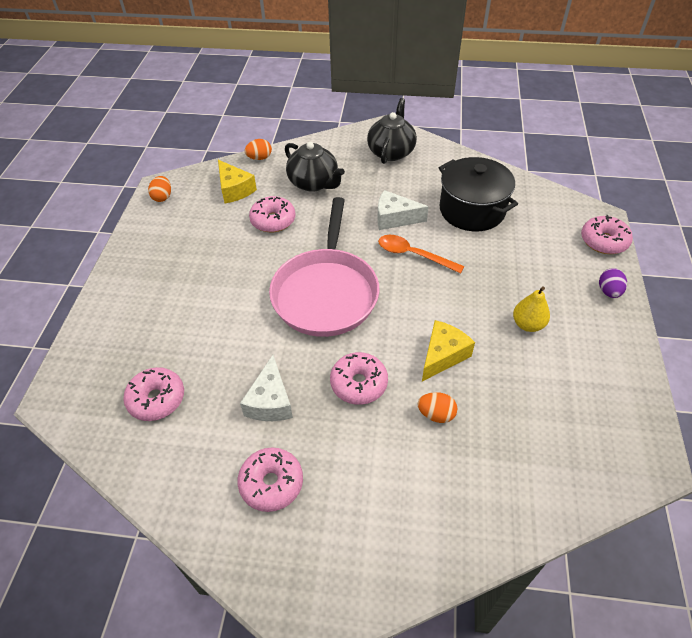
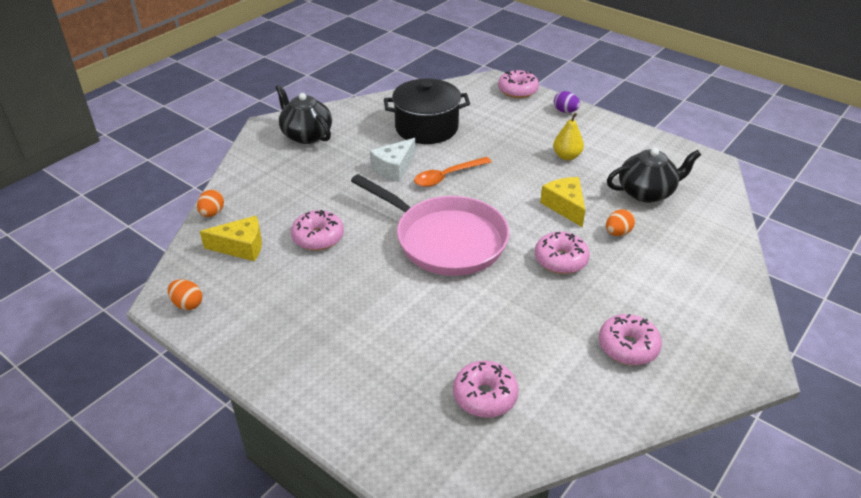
camera: 60 degrees left, 10 degrees down
white cheese [240,355,293,421] -> none
black teapot [285,142,345,192] -> black teapot moved to [607,148,701,203]

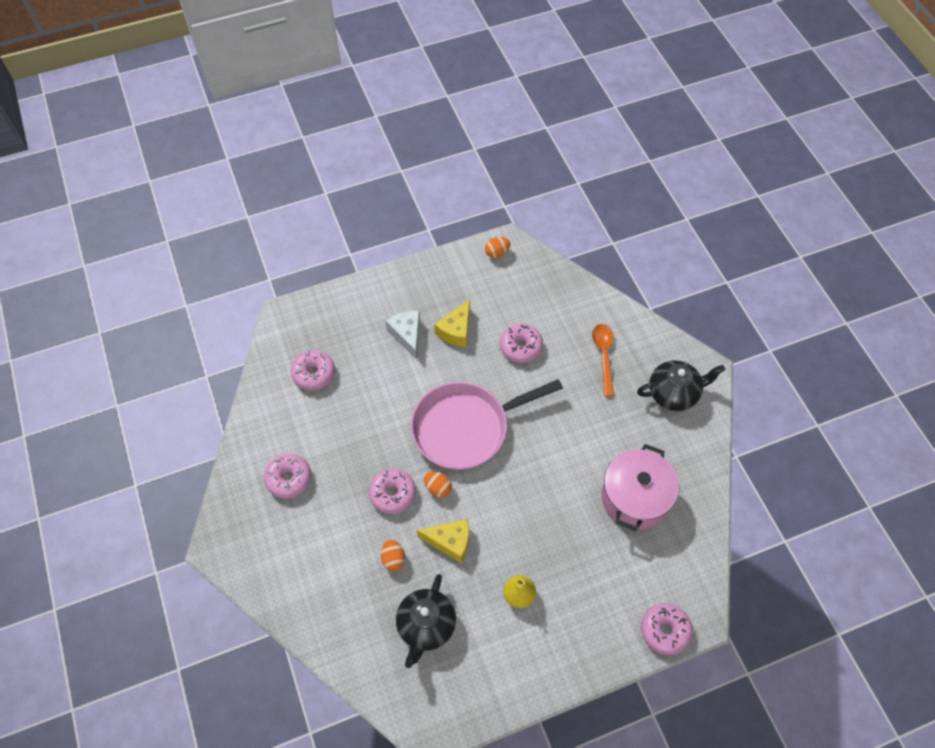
camera: 120 degrees right, 20 degrees up
orange egg [197,190,224,217] -> orange egg moved to [424,471,452,498]
yellow cheese [200,216,262,261] -> yellow cheese moved to [434,299,470,347]
white cheese [370,138,416,182] -> white cheese moved to [385,310,420,359]
black pot [384,79,470,144] -> pink pot [601,444,679,531]
orange spoon [414,157,492,187] -> orange spoon moved to [592,324,614,396]
purple egg [554,91,580,113] -> none

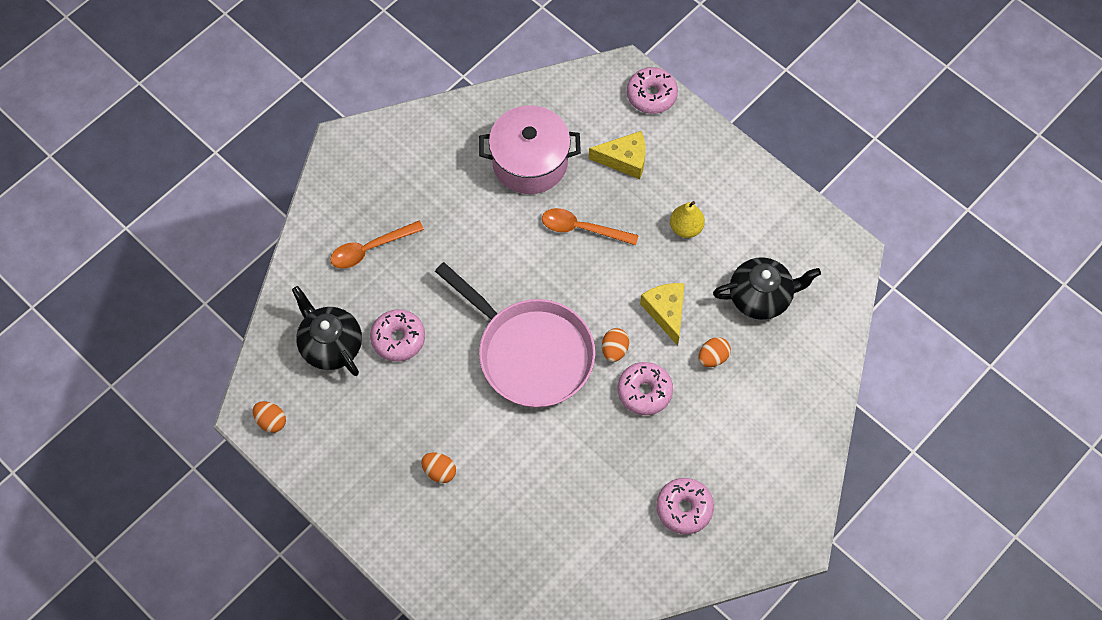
camera: 115 degrees left, 5 degrees up
pink donut [291,350,335,390] -> none
white cheese [385,310,420,359] -> orange egg [421,453,456,483]
yellow cheese [434,299,470,347] -> yellow cheese moved to [589,131,645,179]
black teapot [637,360,725,411] -> black teapot moved to [292,286,362,376]
none -> orange spoon [542,208,639,245]

